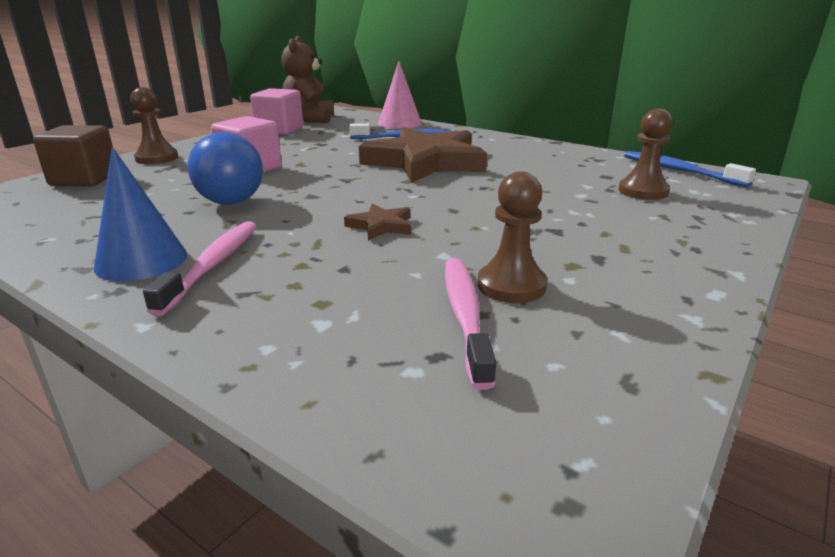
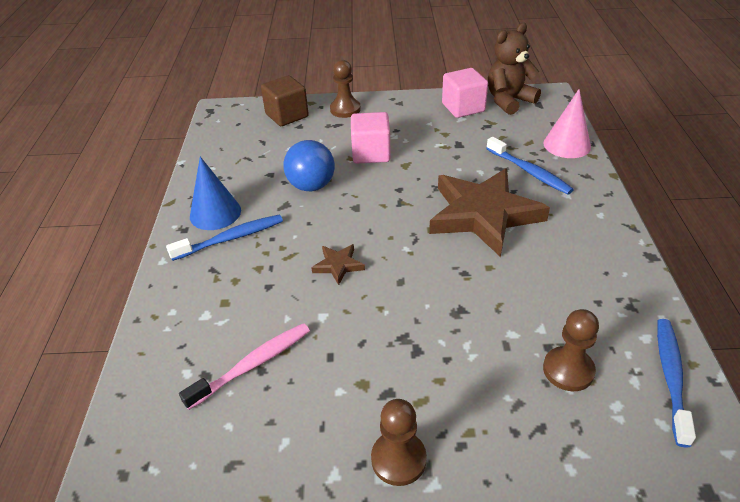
camera: 55 degrees right, 15 degrees up
pink toothbrush [143,221,256,316] -> blue toothbrush [166,215,283,261]
brown pawn [478,171,547,303] -> brown pawn moved to [371,399,427,486]

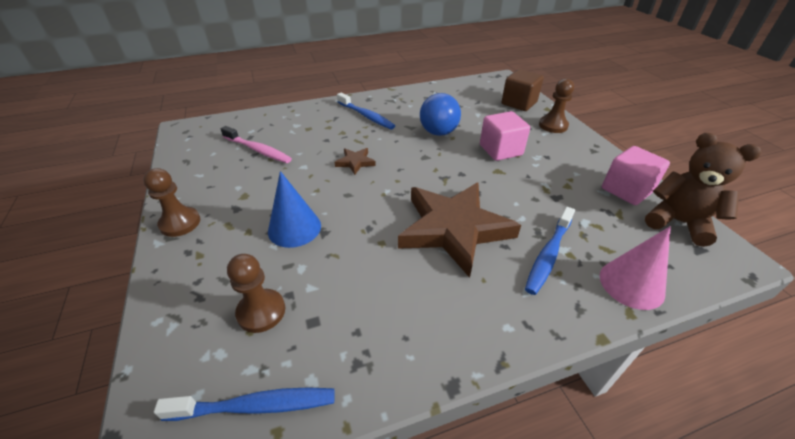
camera: 70 degrees right, 0 degrees up
blue cone [190,157,241,230] -> blue cone moved to [268,171,321,248]

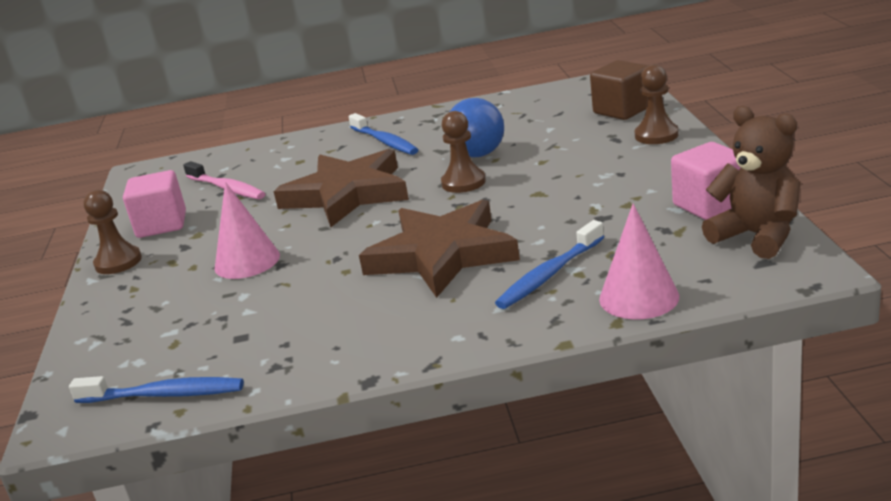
camera: 15 degrees right, 15 degrees down
brown pawn [227,254,285,333] -> brown pawn moved to [441,111,486,193]
blue cone [268,171,321,248] -> pink cone [214,182,280,279]
brown star [335,148,376,175] -> brown star [273,149,409,227], size x2.43
pink cube [480,111,530,161] -> pink cube moved to [123,170,186,238]

